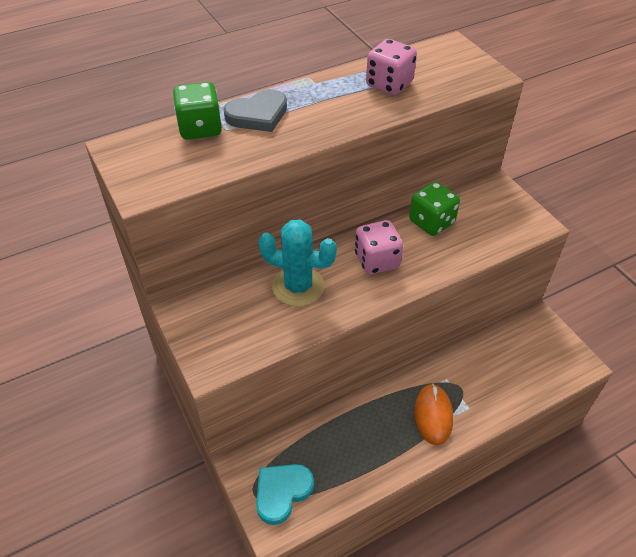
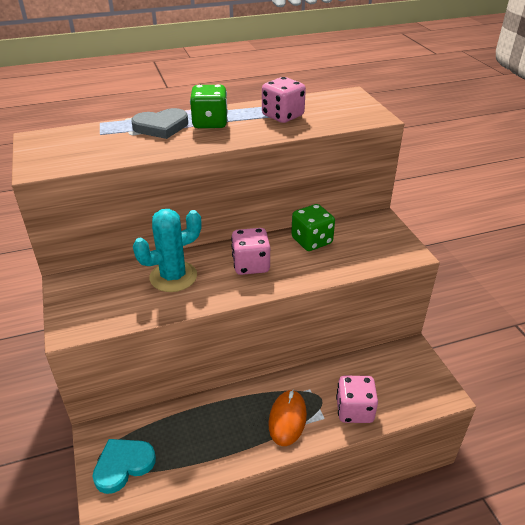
camera: 10 degrees right, 10 degrees down
green dice [173,82,222,140] -> green dice moved to [190,85,228,128]
turquoise cactus [258,220,337,307] -> turquoise cactus turned 60 degrees counterclockwise [133,209,202,292]
none -> pink dice [336,376,378,423]

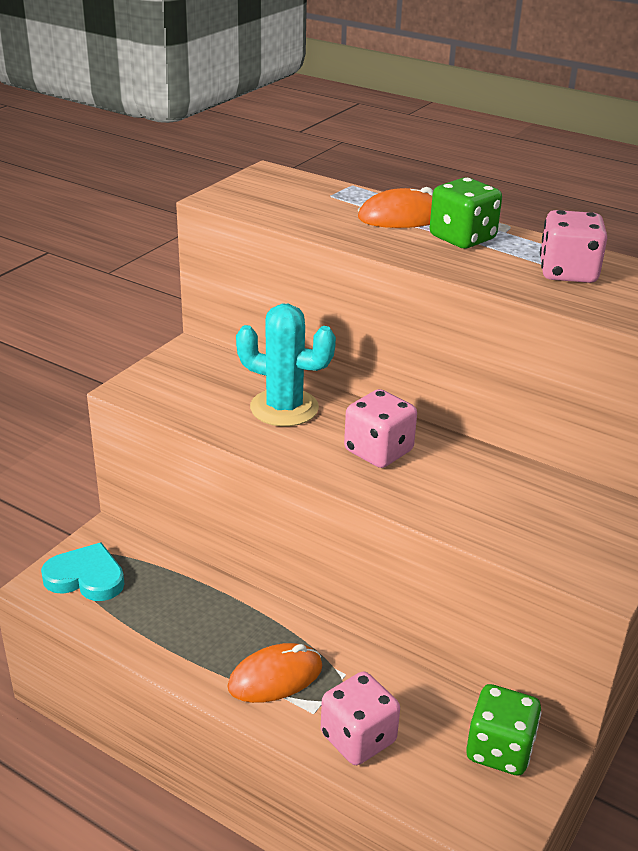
camera: 50 degrees right, 5 degrees down
grey heart [131,108,188,139] -> orange mouse [358,187,433,228]
green dice [291,204,335,251] -> green dice moved to [466,684,542,776]

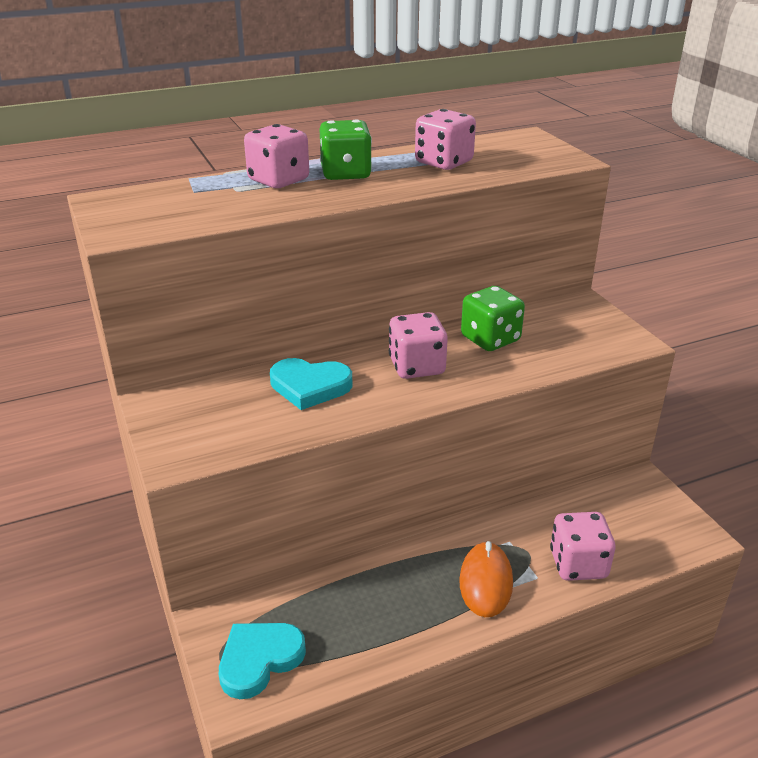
camera: 55 degrees left, 0 degrees up
turquoise cactus [236,304,336,426] -> turquoise heart [270,358,352,410]
orange mouse [358,187,433,228] -> pink dice [244,124,309,188]
green dice [466,684,542,776] -> green dice moved to [461,286,525,351]

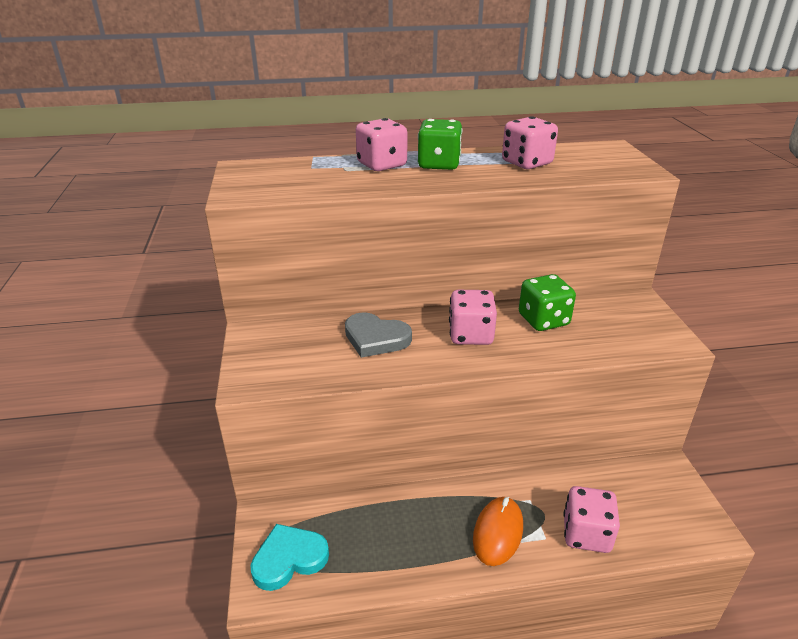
camera: 15 degrees right, 0 degrees up
turquoise heart [270,358,352,410] -> grey heart [345,312,412,358]

